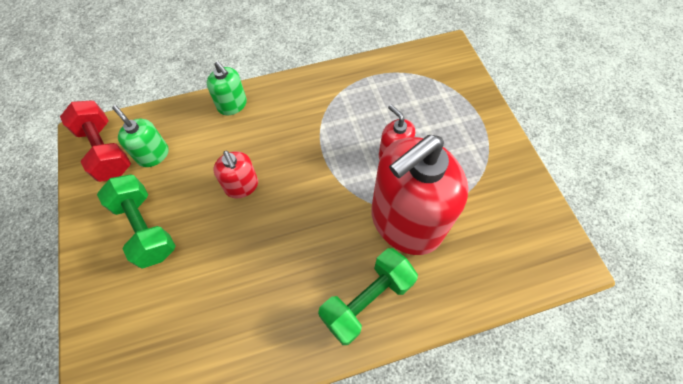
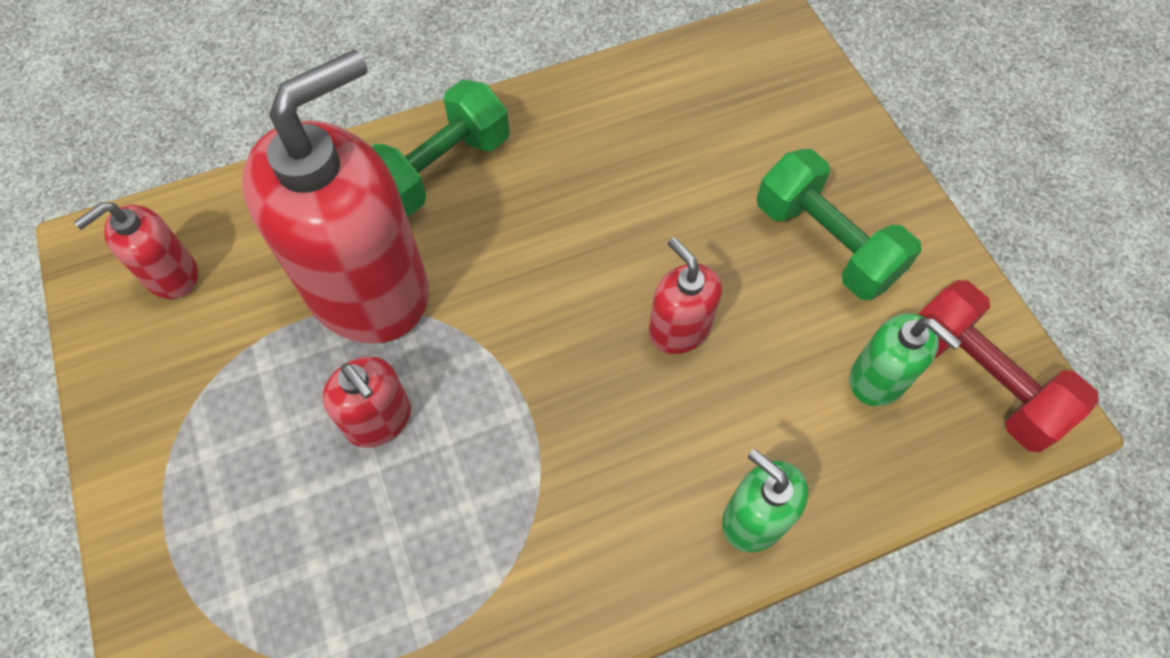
camera: 175 degrees right, 0 degrees up
none -> red soap dispenser [74,202,198,299]

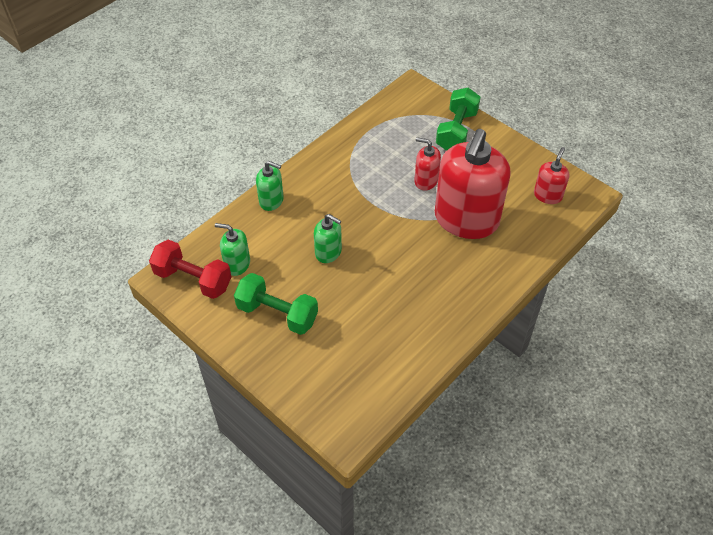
camera: 155 degrees right, 10 degrees down
green dumbbell [371,80,510,217] -> green dumbbell moved to [436,88,481,151]
red soap dispenser [649,237,722,354] -> green soap dispenser [314,214,342,263]

